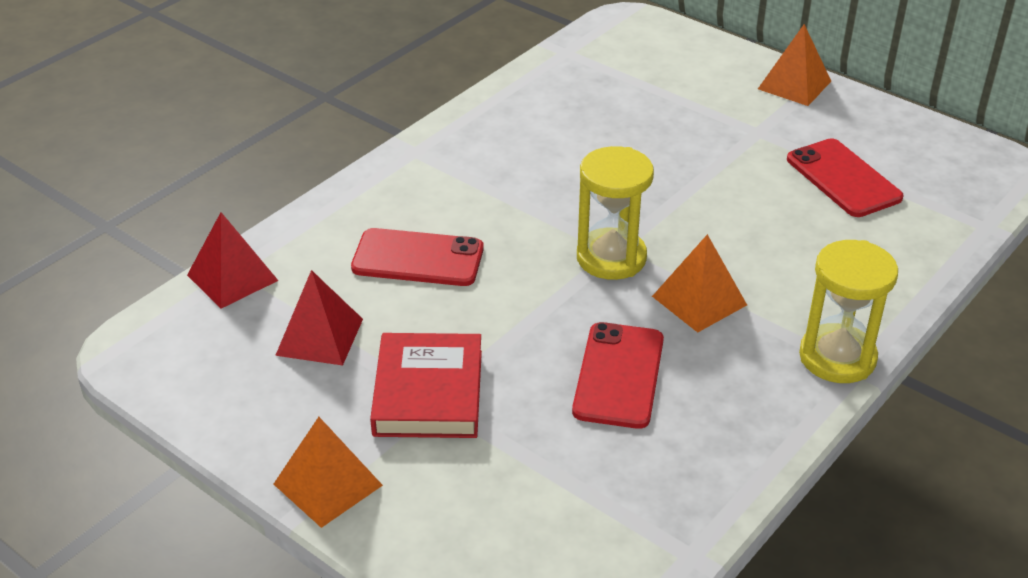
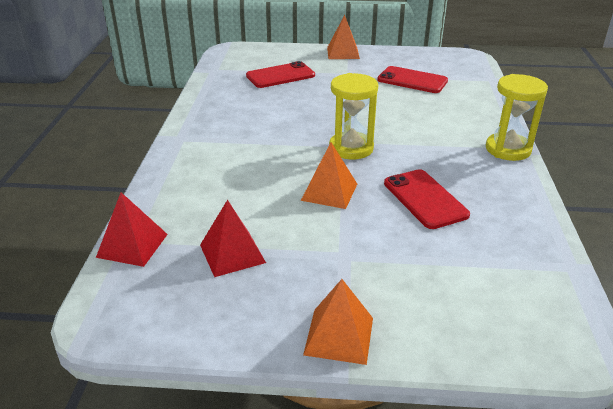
camera: 35 degrees left, 5 degrees down
red phone [351,228,484,286] -> red phone moved to [246,61,315,88]
red book [370,333,482,438] -> none
orange pyramid [652,234,747,333] -> orange pyramid moved to [301,142,357,209]

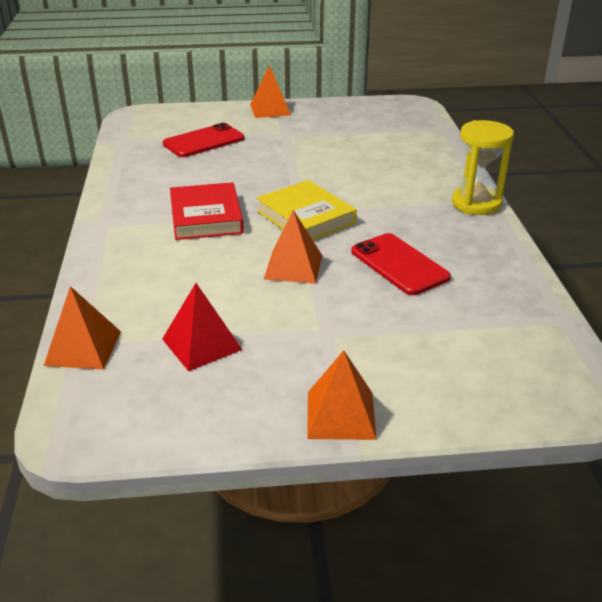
camera: 10 degrees left, 0 degrees up
red pyramid [96,192,168,267] -> orange pyramid [44,286,121,370]
yellow hourglass [329,73,378,160] -> yellow book [257,180,357,240]
red phone [377,66,448,93] -> none
none -> red book [170,182,244,240]

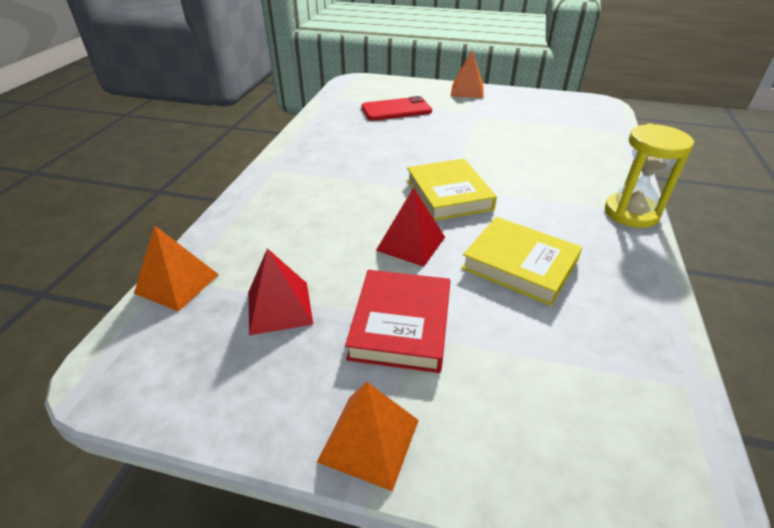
camera: 20 degrees right, 5 degrees up
red book [170,182,244,240] -> red book moved to [345,270,450,373]
orange pyramid [263,210,322,284] -> red pyramid [376,187,445,267]
red phone [351,233,451,295] -> yellow book [461,217,582,306]

